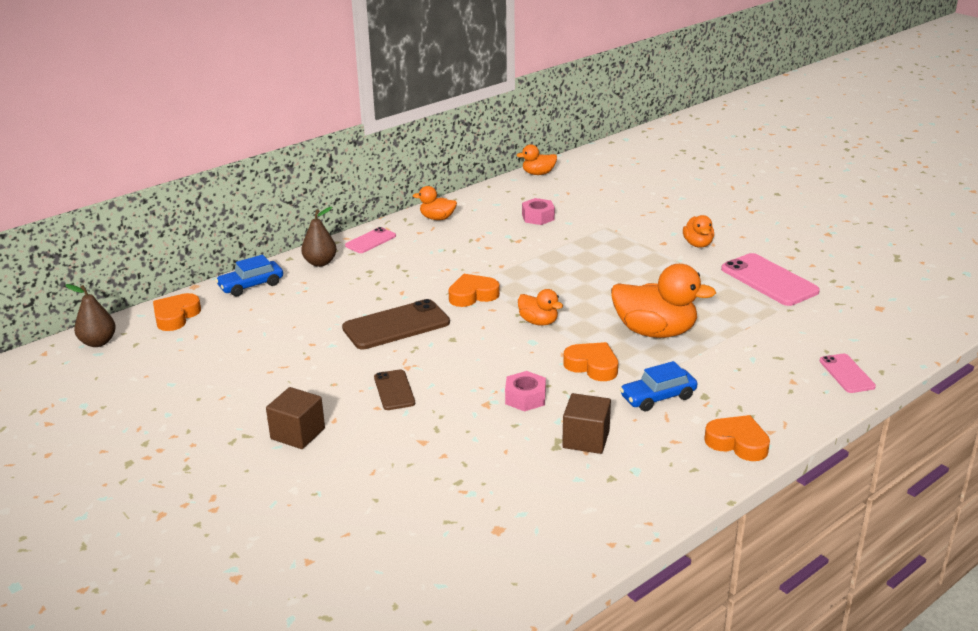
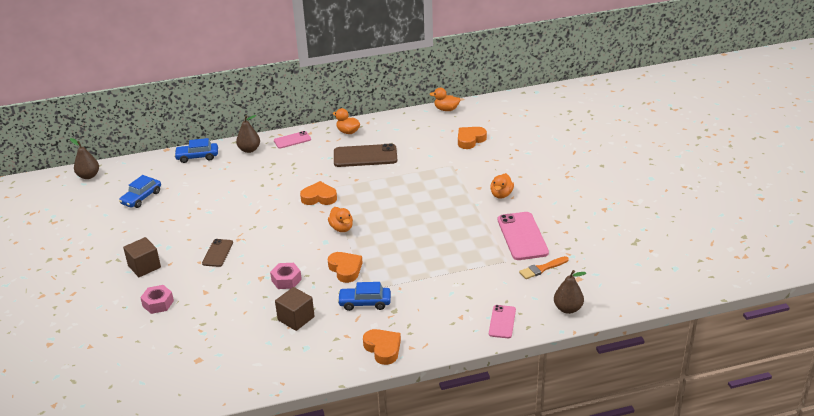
camera: 25 degrees right, 5 degrees up
orange heart [153,293,201,331] -> orange heart moved to [458,127,487,149]
brown phone [342,299,450,350] -> brown phone moved to [334,143,397,167]
pink nut [522,198,555,225] -> pink nut moved to [140,285,174,314]
orange duck [611,264,716,338] -> none
none -> blue car [119,175,161,208]
none -> orange brush [519,256,569,279]
none -> brown pear [554,270,586,314]

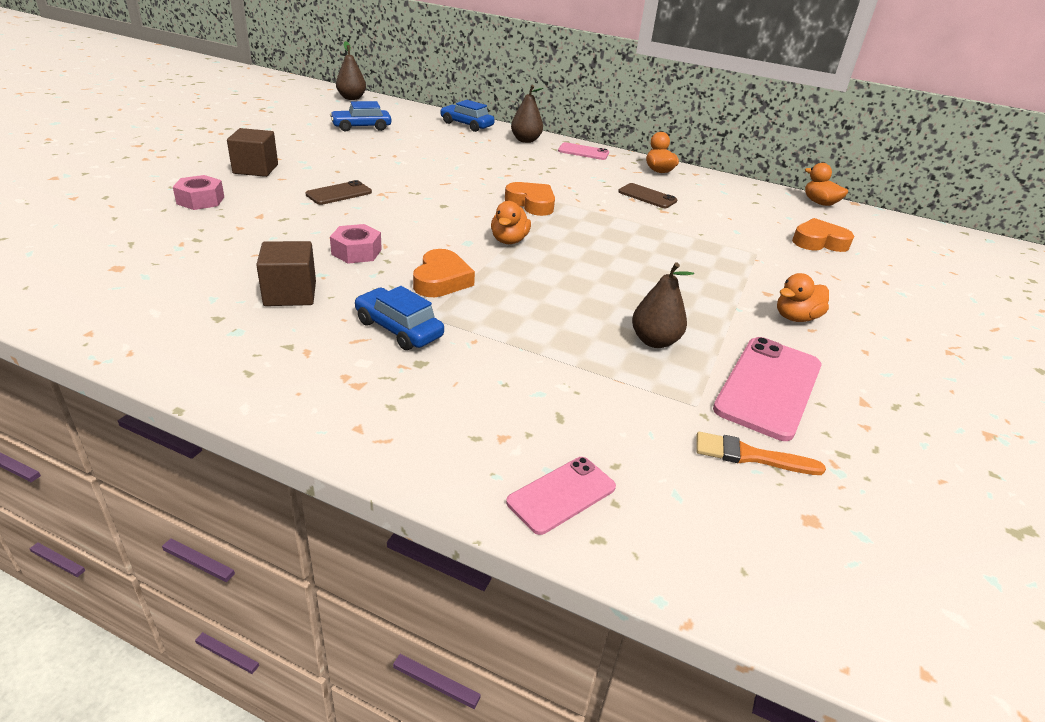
camera: 35 degrees right, 0 degrees up
brown phone [334,143,397,167] -> brown phone [618,183,677,208], size x0.57
orange heart [363,329,401,365] -> none
brown pear [554,270,586,314] -> brown pear moved to [632,262,694,348]

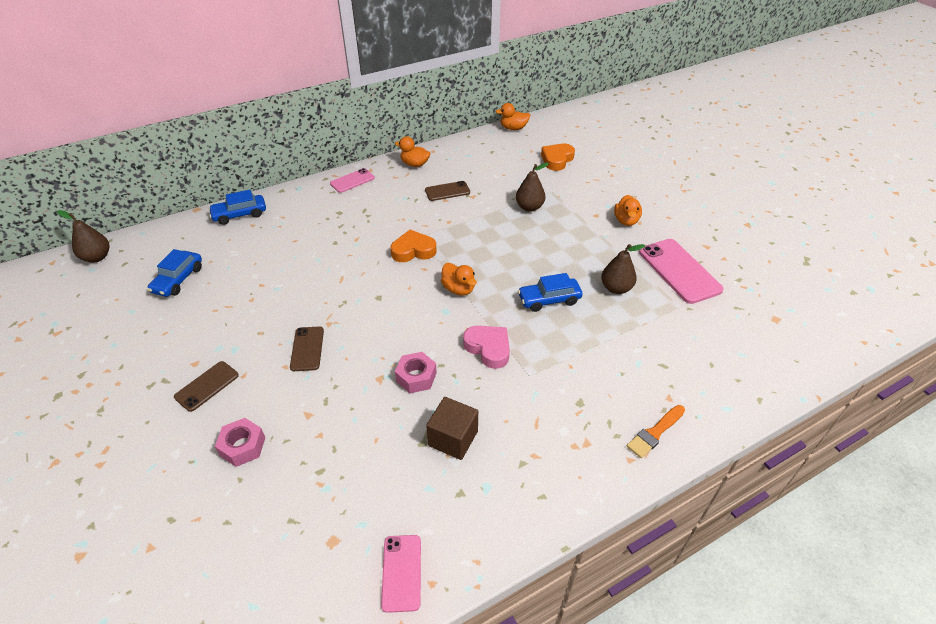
camera: 50 degrees left, 10 degrees up
brown cube [227,128,278,177] -> brown phone [174,361,239,412]
blue car [354,286,444,350] -> blue car moved to [518,273,582,312]
orange heart [413,249,475,297] -> pink heart [463,326,510,369]
pink phone [506,457,616,535] -> pink phone moved to [381,535,421,613]
brown pear [511,85,543,143] -> brown pear moved to [516,163,549,212]
orange brush [696,432,826,475] -> orange brush moved to [627,405,685,458]

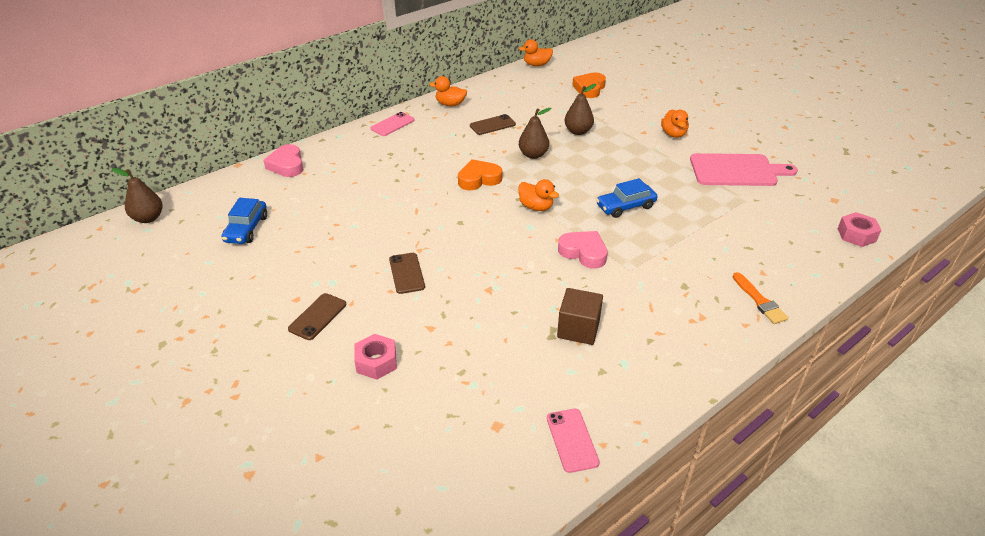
camera: 10 degrees left, 5 degrees down
blue car [208,190,266,225] -> pink heart [263,144,303,177]
pink nut [395,352,437,393] -> pink nut moved to [837,212,881,247]
brown pear [601,244,645,294] -> brown pear moved to [519,108,551,159]
orange brush [627,405,685,458] -> orange brush turned 60 degrees counterclockwise [733,272,789,324]
pink phone [639,239,724,304] -> pink cutting board [690,153,798,186]

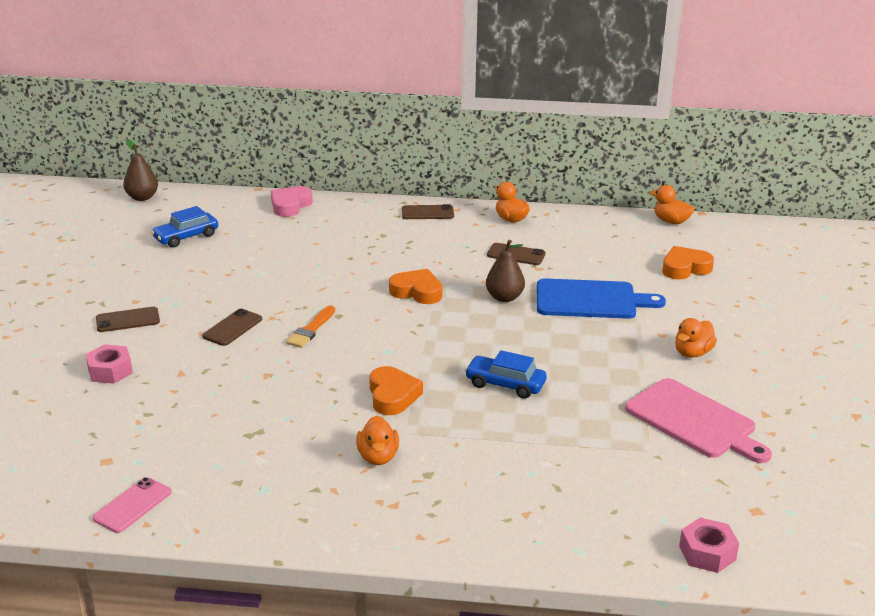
camera: 45 degrees right, 10 degrees down
pink phone [370,112,415,136] -> brown phone [402,204,454,219]
orange duck [518,179,559,211] -> orange duck moved to [356,416,399,465]
brown cube [557,288,603,345] -> none
pink heart [558,231,608,268] -> orange heart [369,366,423,415]
brown pear [565,84,596,135] -> blue cutting board [537,278,666,319]
orange brush [733,272,789,324] -> orange brush moved to [286,305,335,348]

